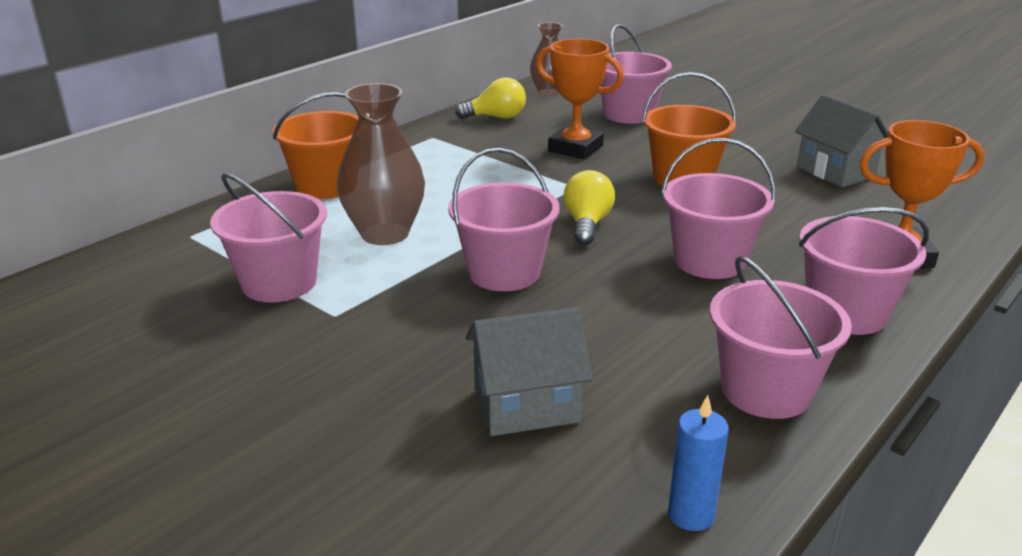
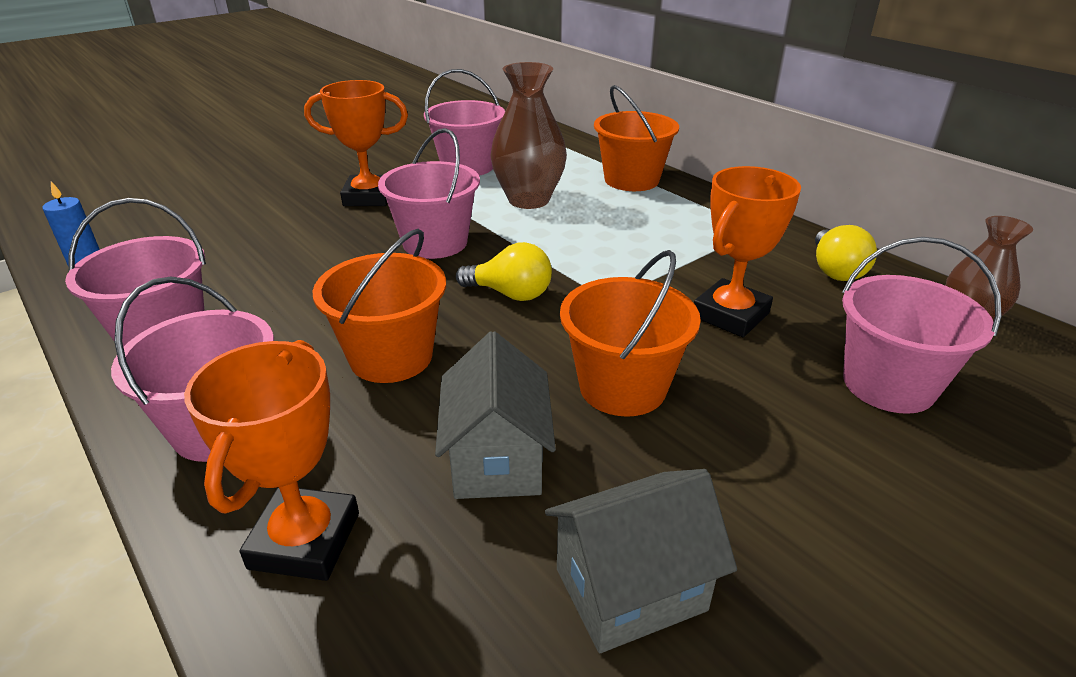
camera: 100 degrees right, 5 degrees up
grey house [466,307,592,436] -> grey house moved to [435,331,556,499]
pink bucket [661,138,776,279] -> orange bucket [312,229,446,383]
none -> orange trophy [304,80,408,206]

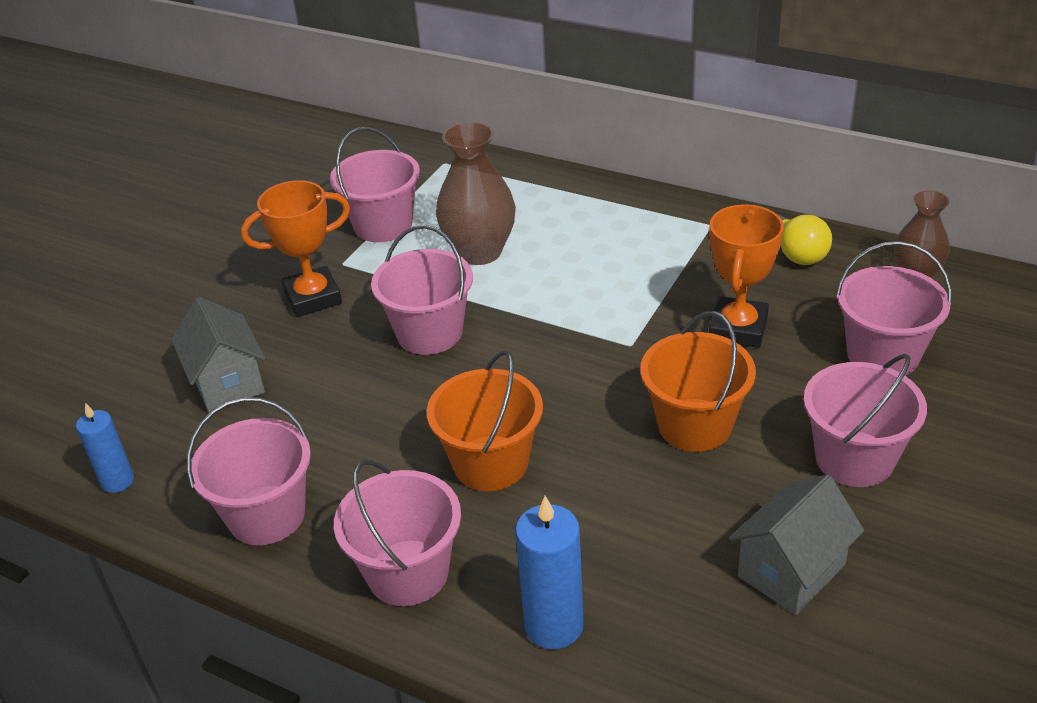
camera: 20 degrees left, 5 degrees up
orange trophy [184,340,359,581] -> blue candle [515,496,584,649]
grey house [435,331,556,499] -> grey house moved to [171,297,265,412]
yellow light bulb [456,242,552,301] -> none
orange bucket [594,85,679,191] -> none
none -> pink bucket [803,354,927,487]

